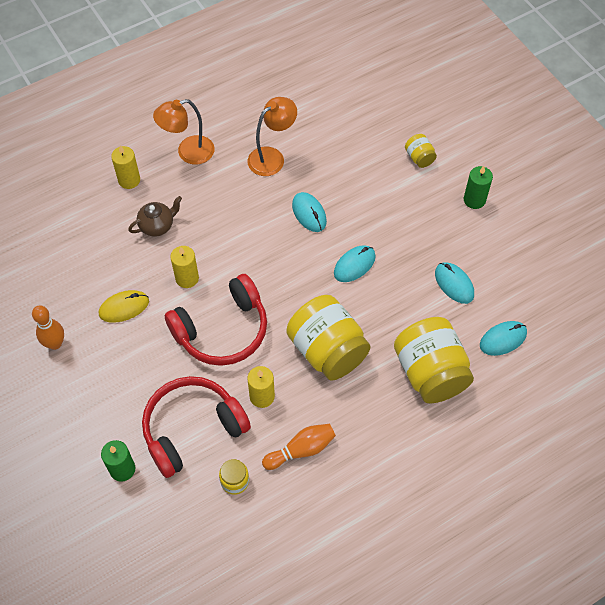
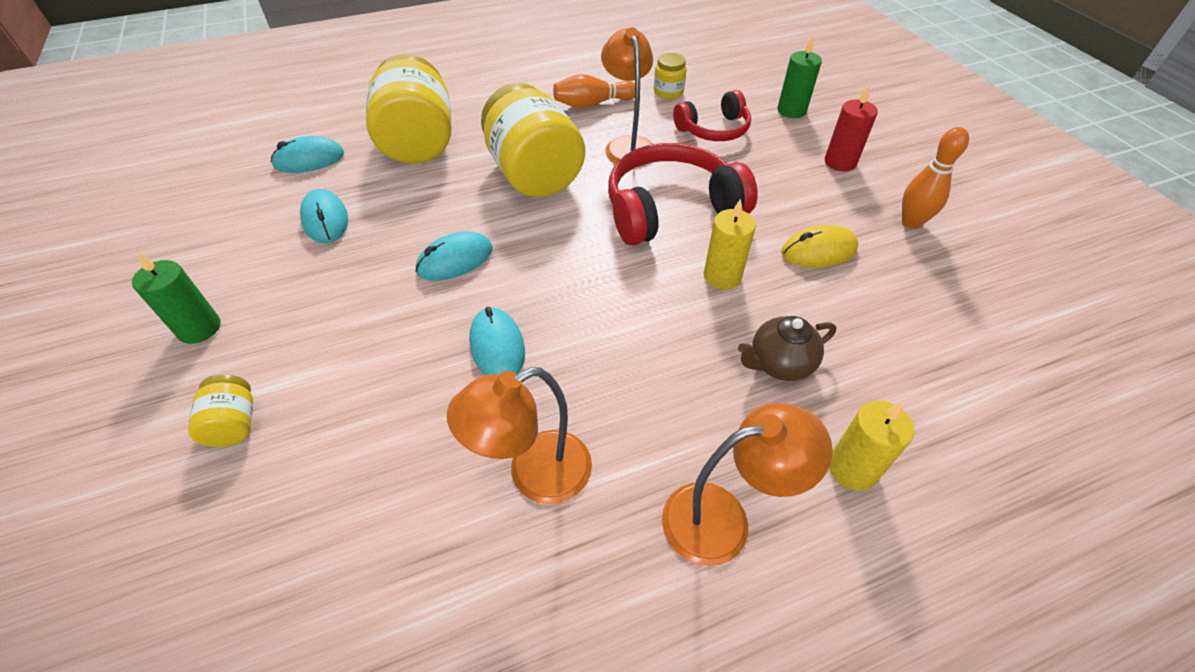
camera: 170 degrees left, 10 degrees down
red headphones [142,376,251,478] -> red headphones [673,90,751,141], size x0.61
yellow candle [247,366,275,408] -> orange lamp [601,27,653,167]
none -> red candle [825,86,878,171]

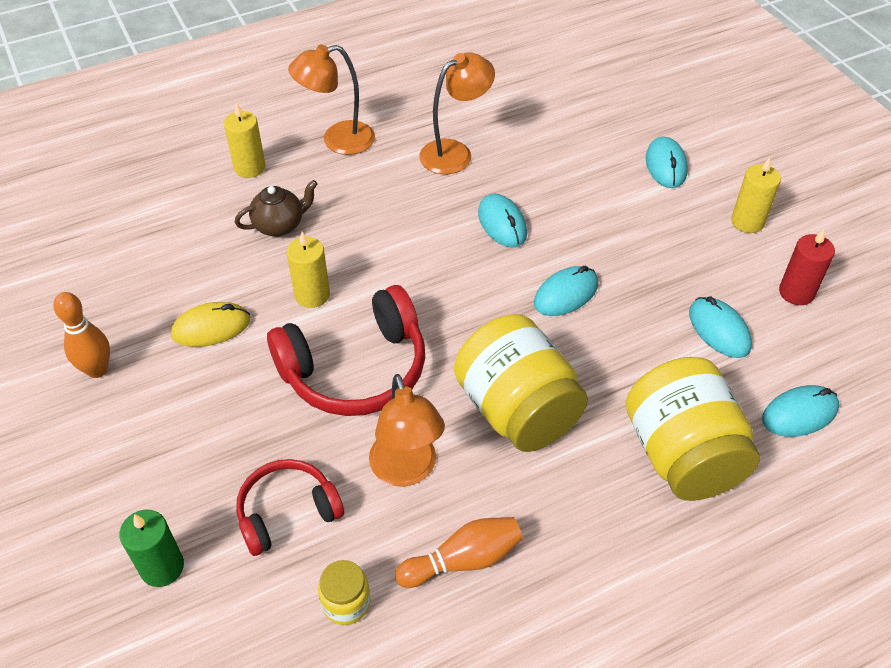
camera: 175 degrees right, 0 degrees up
green candle [132,252,220,344] -> yellow candle [731,157,781,233]
yellow jar [188,374,253,447] -> turquoise mouse [646,136,688,188]
red candle [825,86,878,171] -> red candle moved to [779,229,835,305]

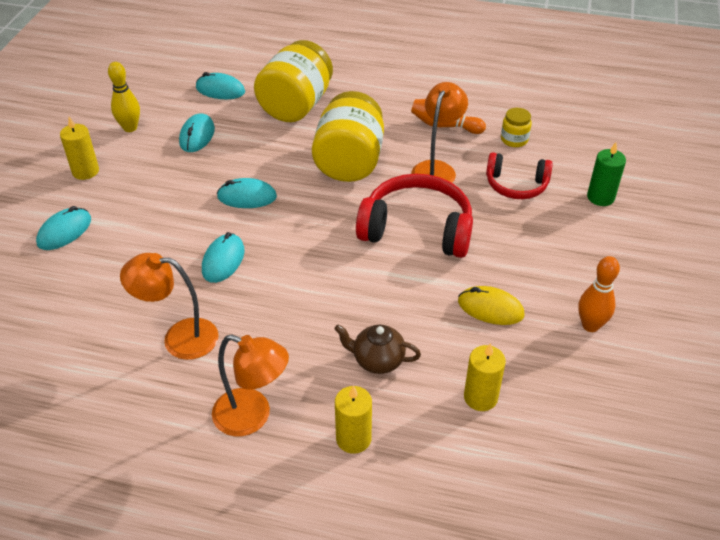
camera: 140 degrees left, 5 degrees down
yellow candle [287,232,330,308] -> yellow candle moved to [464,343,506,411]
red candle [779,229,835,305] -> yellow bowling pin [108,62,140,132]

